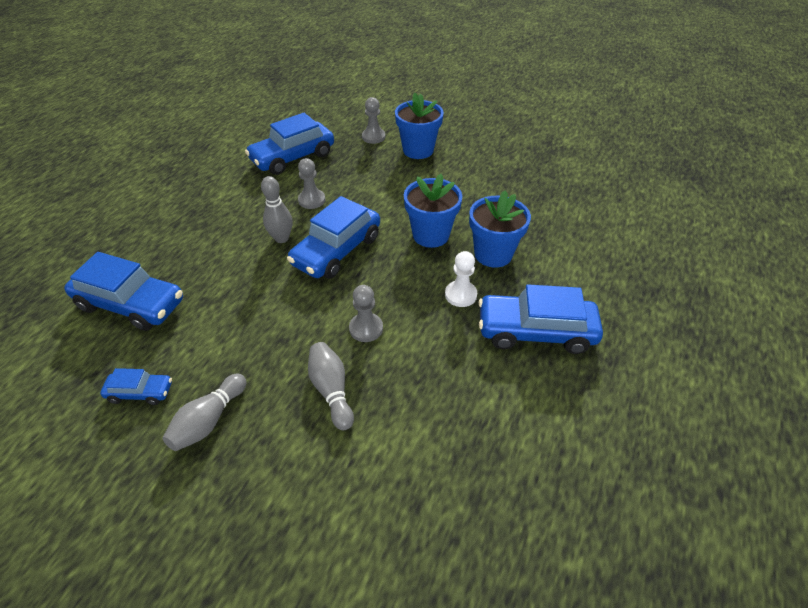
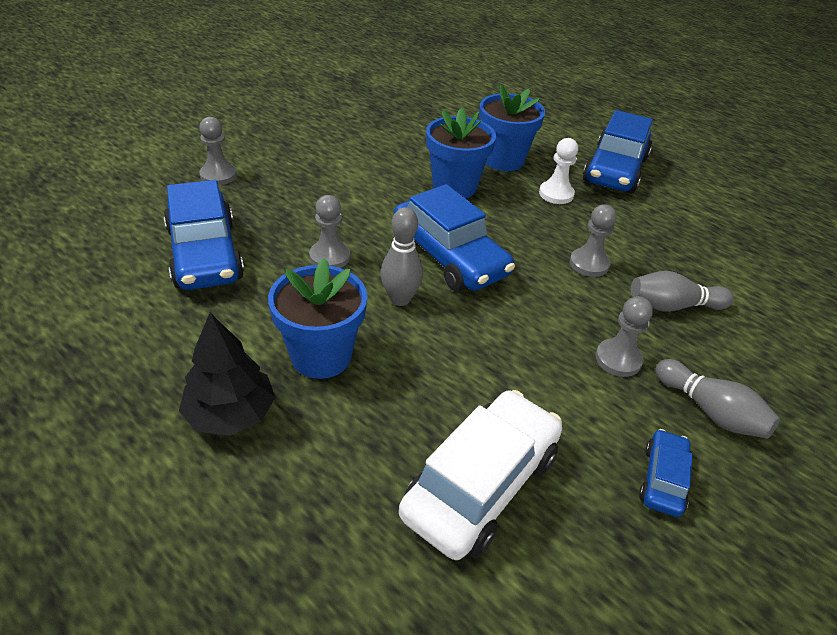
camera: 75 degrees left, 5 degrees down
blue car [64,252,183,331] -> white car [399,390,562,560]
blue flower pot [395,92,444,159] -> blue flower pot moved to [268,258,367,379]
none -> black tree [179,313,275,436]
none -> grey pawn [595,296,653,377]

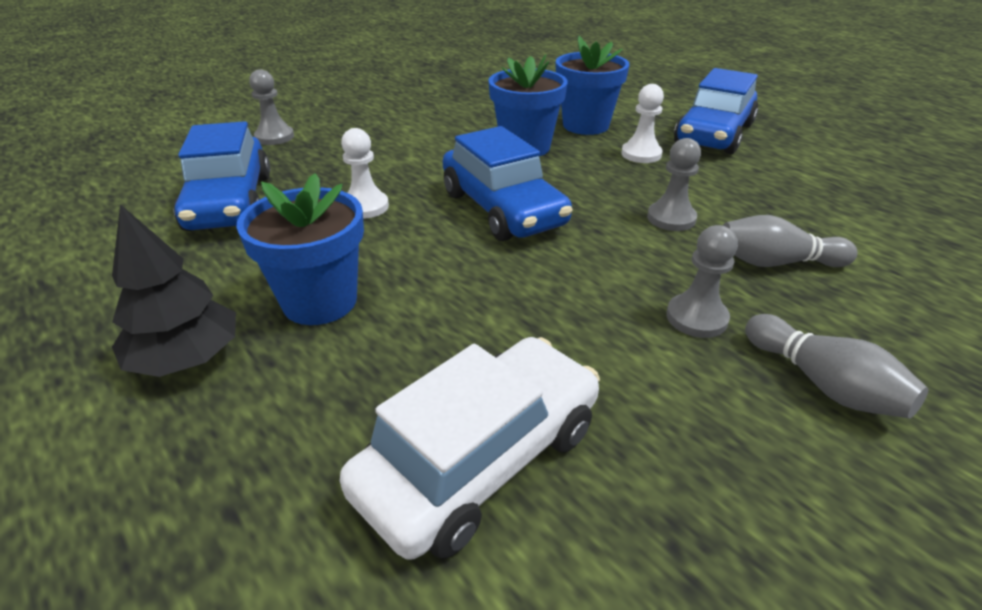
camera: 10 degrees right, 5 degrees down
grey pawn [309,195,350,268] -> white pawn [341,128,389,219]
grey bowling pin [380,207,423,306] -> none
blue car [639,429,693,517] -> none

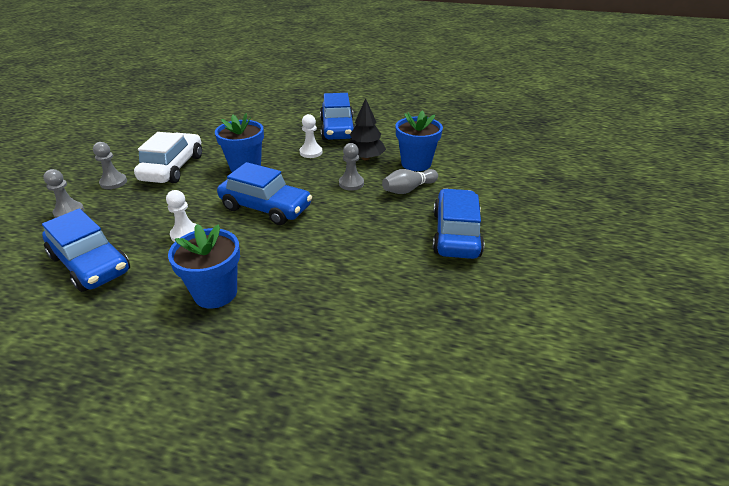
camera: 35 degrees left, 0 degrees up
black tree [112,204,236,377] -> black tree moved to [349,98,386,160]
white car [340,337,600,560] -> white car moved to [134,132,202,183]
blue flower pot [556,36,629,135] -> blue flower pot moved to [395,110,443,171]
grey pawn [666,225,738,338] -> grey pawn moved to [93,142,127,189]
grey bowling pin [745,314,929,418] -> blue car [433,188,484,259]

